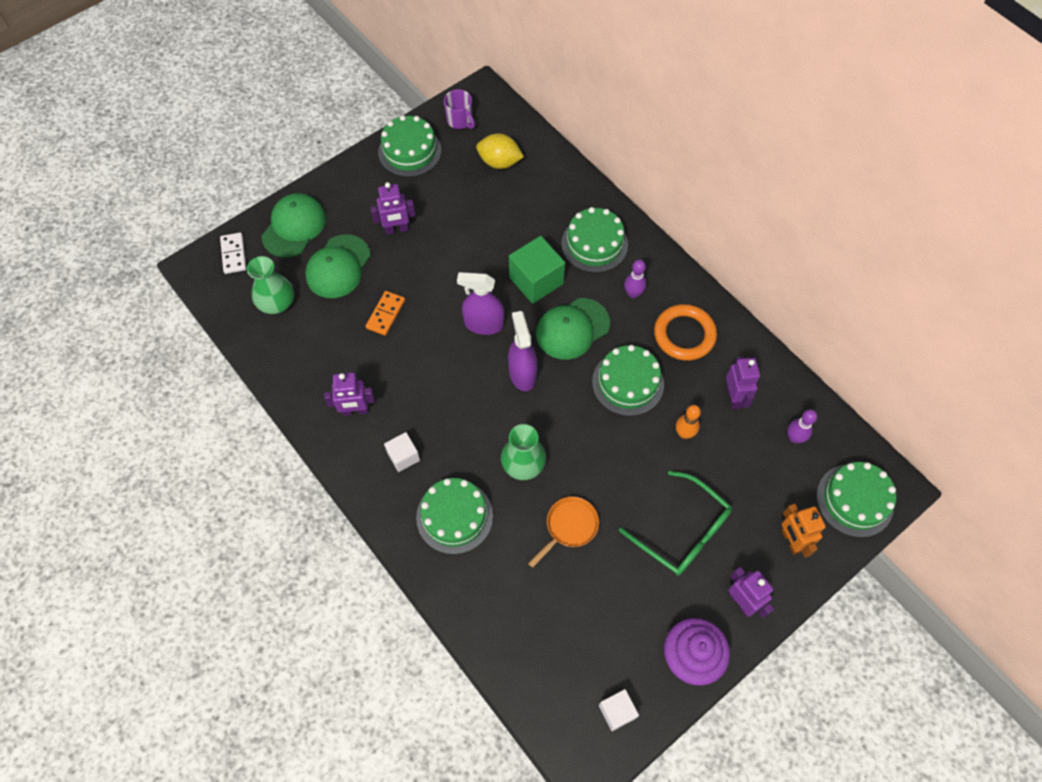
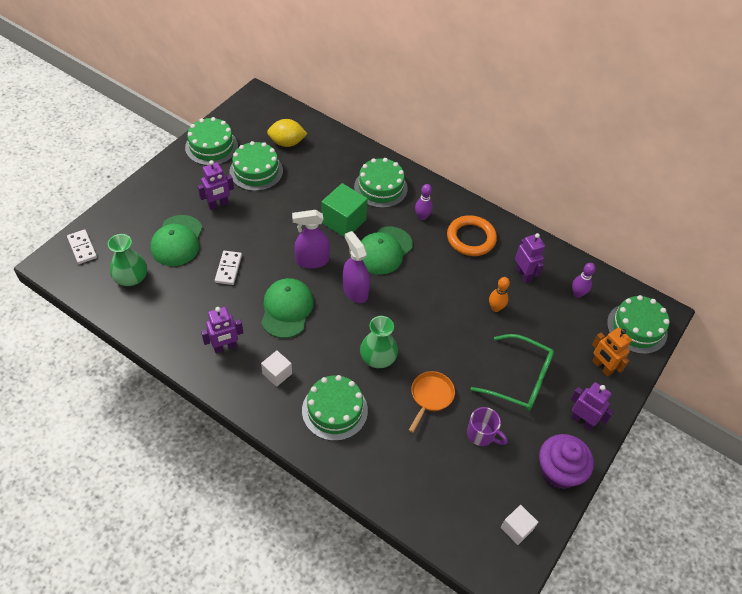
camera: 20 degrees left, 10 degrees down
green cap [261,193,326,257] -> green cap moved to [261,278,314,338]
orange domino [366,291,405,336] -> white domino [215,251,242,285]
purple mug [444,89,475,129] -> purple mug moved to [467,407,507,446]
green cake [592,345,664,416] -> green cake moved to [229,141,283,191]

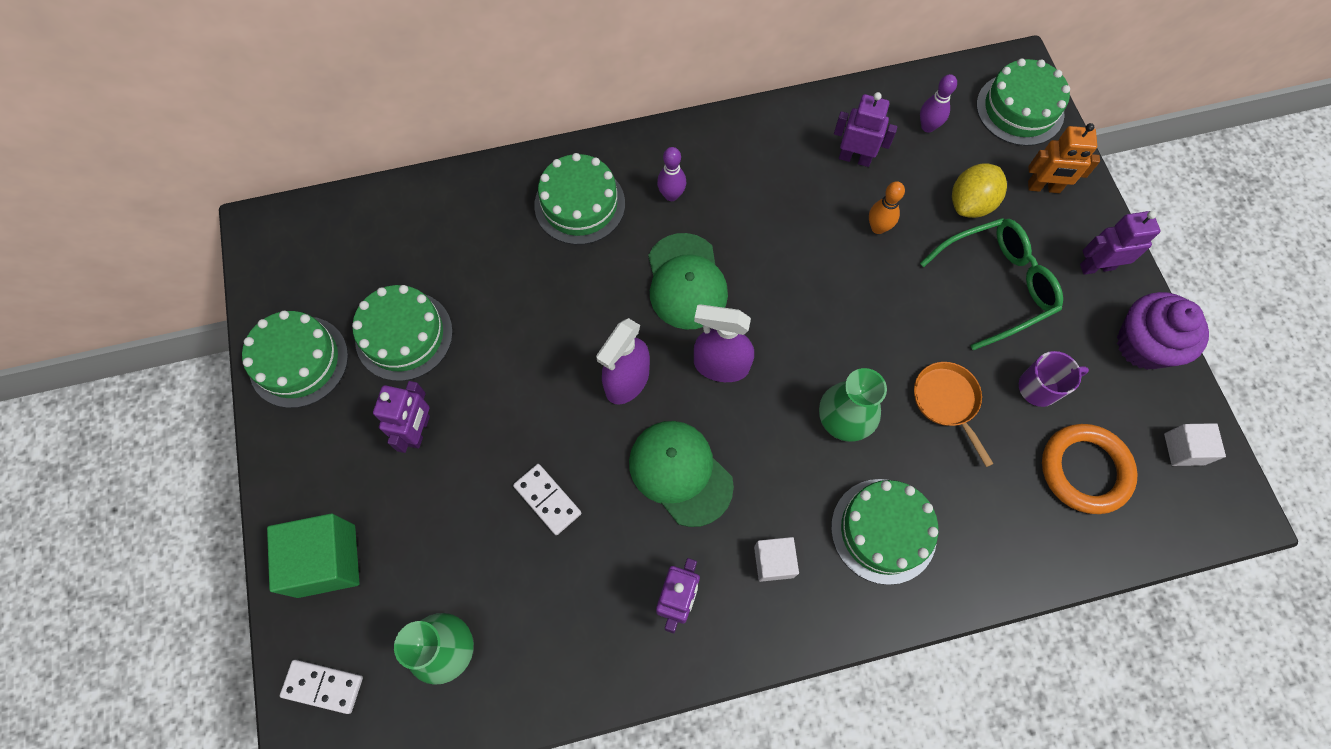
camera: 45 degrees left, 15 degrees up
green cap [150,215,203,266] -> none
yellow lemon [267,119,307,147] -> yellow lemon moved to [952,163,1007,218]
green cube [321,183,368,238] -> green cube moved to [267,513,360,598]
orange ring [447,215,497,256] -> orange ring moved to [1042,424,1138,514]

